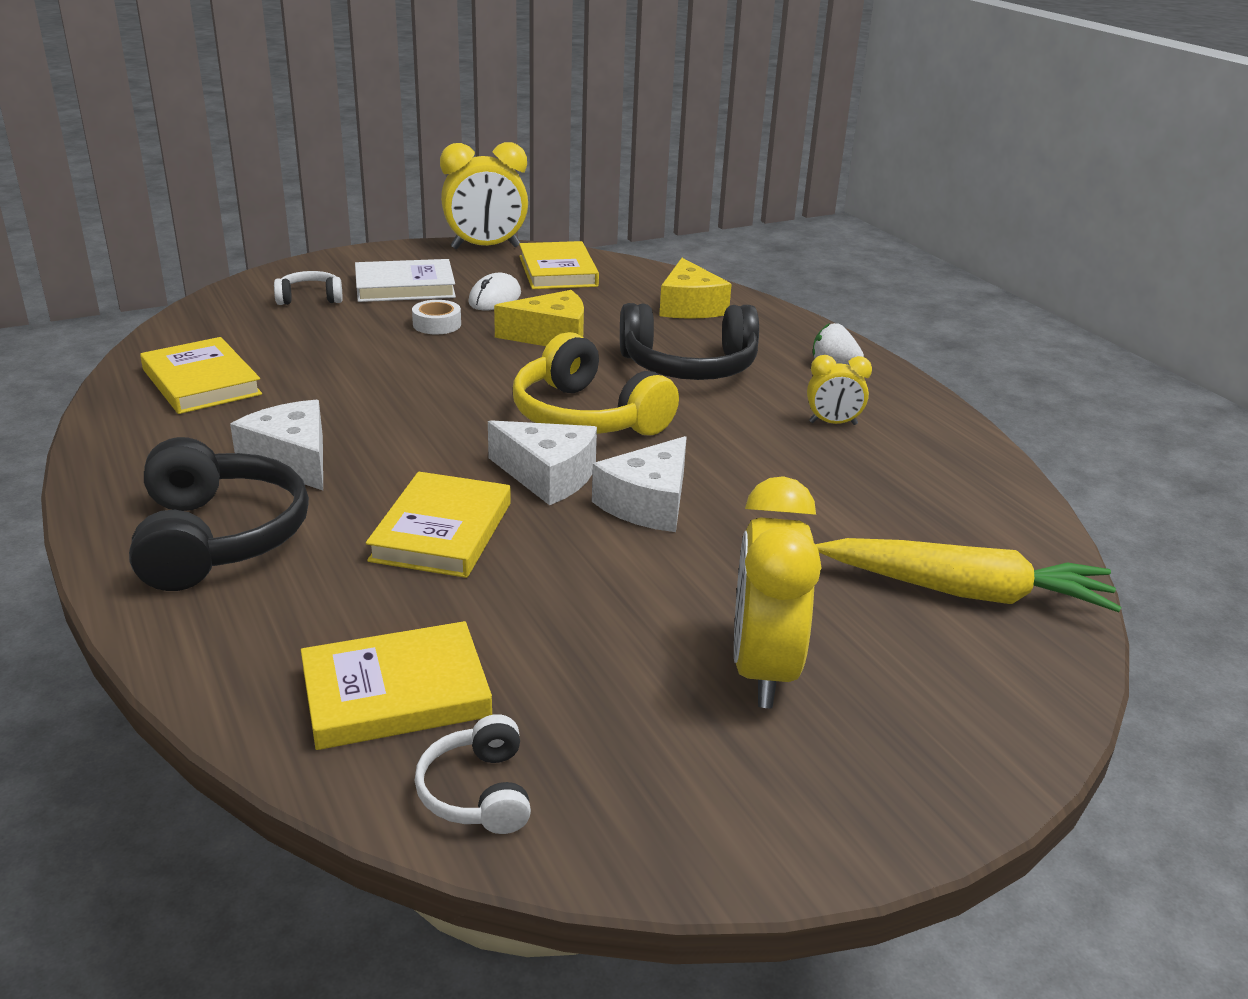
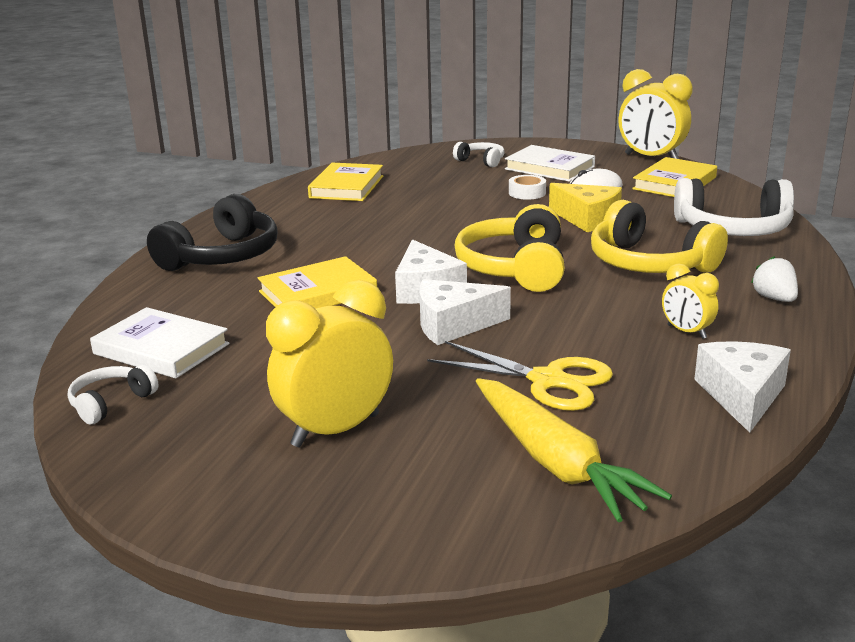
camera: 50 degrees right, 5 degrees down
white cheese [230,400,323,490] -> white cheese moved to [694,341,791,433]
yellow book [301,621,492,750] -> white book [90,307,229,379]
black headphones [620,303,759,380] -> yellow headphones [591,200,728,273]
yellow cheese [659,258,732,319] -> white headphones [674,178,794,236]
none -> yellow scissors [427,341,613,411]

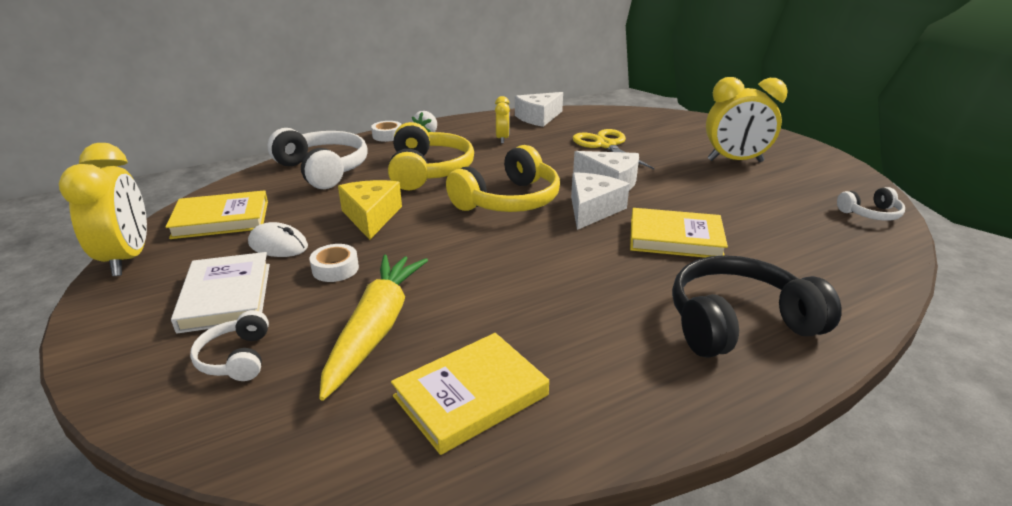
camera: 140 degrees left, 5 degrees up
white book [90,307,229,379] -> none
yellow carrot [476,378,672,522] -> yellow carrot moved to [319,254,428,401]
none -> white tape [371,121,402,142]

